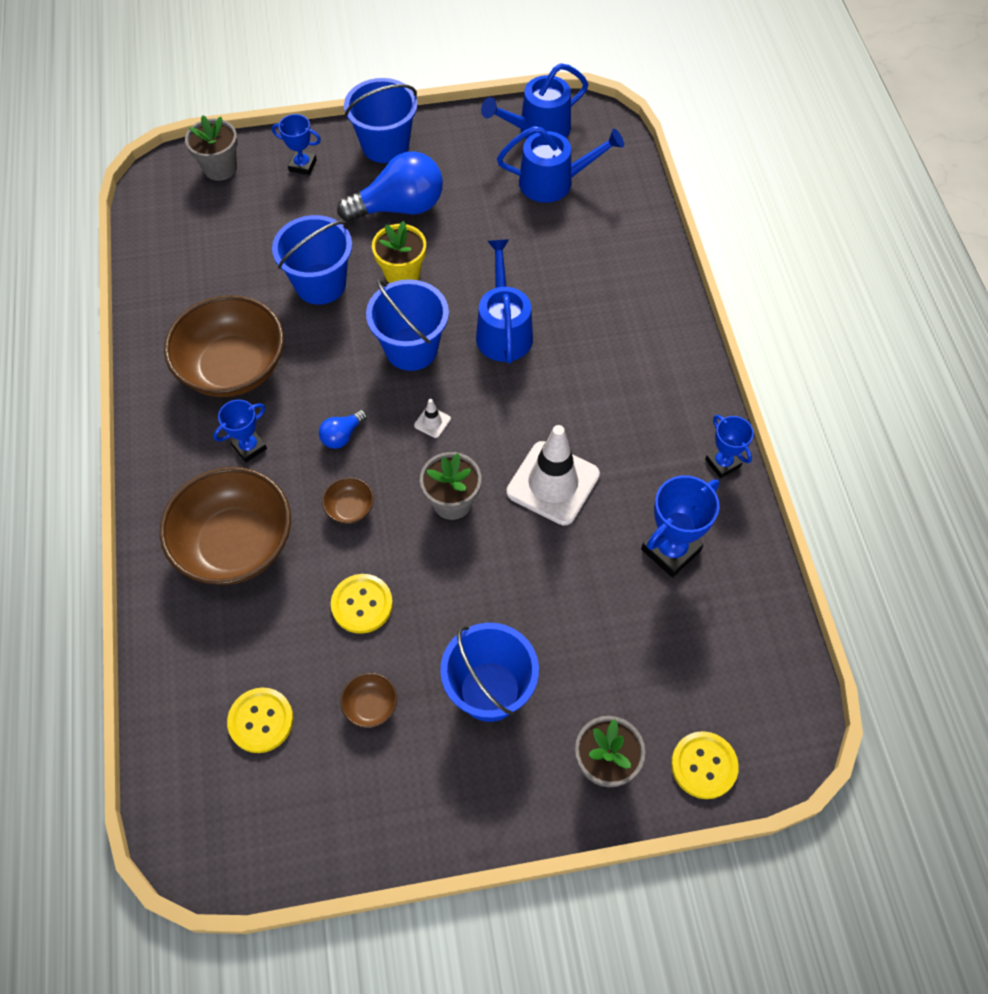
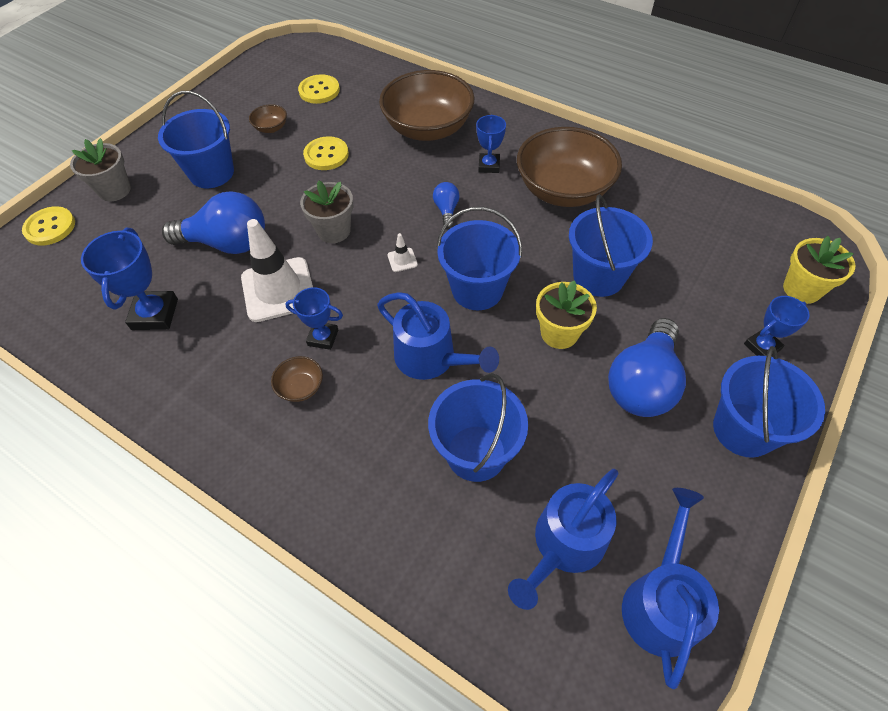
camera: 135 degrees right, 5 degrees down
grey flower pot [185,115,238,181] -> yellow flower pot [783,236,855,304]
brown bowl [322,477,374,524] -> brown bowl moved to [271,356,323,402]
blue trophy [705,415,754,478] -> blue trophy moved to [285,287,343,350]
none -> blue light bulb [162,191,265,254]
none -> blue bucket [428,373,528,482]

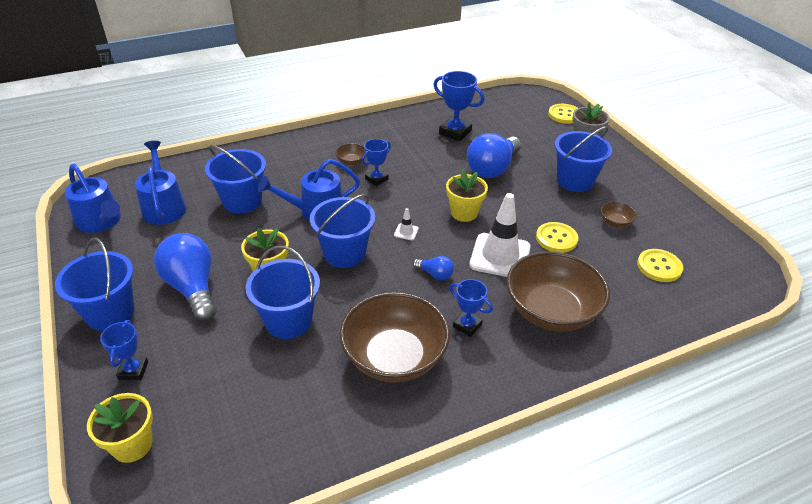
camera: 120 degrees right, 15 degrees down
white traffic cone [241,219,313,322] -> white traffic cone moved to [469,193,531,277]
grey flower pot [300,180,354,243] -> yellow flower pot [446,170,488,222]

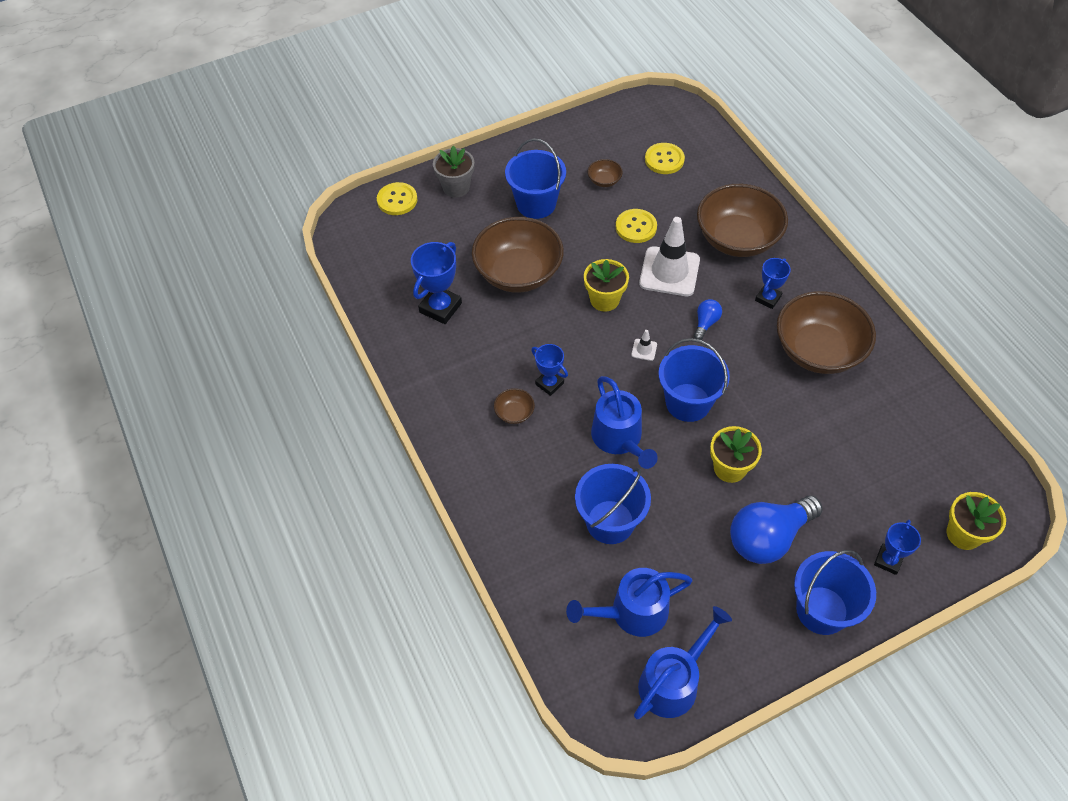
camera: 90 degrees left, 15 degrees up
blue trophy [100,320,148,380] -> blue trophy turned 60 degrees counterclockwise [874,520,921,575]
blue bucket [245,246,320,339] -> none
blue light bulb [467,133,521,178] -> brown bowl [472,217,564,293]

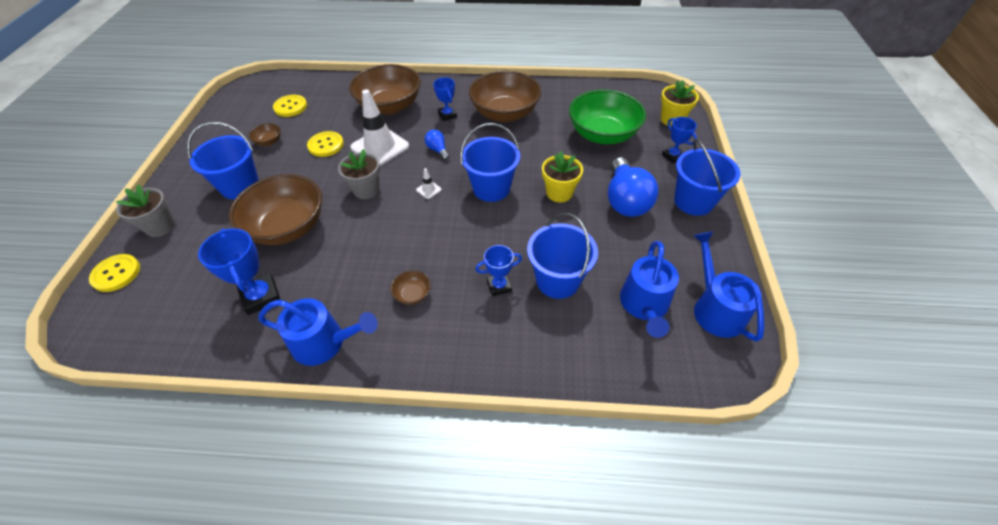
camera: 60 degrees left, 5 degrees down
blue trophy [531,344,568,396] -> blue trophy moved to [475,245,522,296]
yellow flower pot [584,259,629,312] -> grey flower pot [338,149,380,199]
blue watering can [591,376,658,469] -> blue watering can moved to [258,298,378,366]
none -> green bowl [569,89,646,144]

